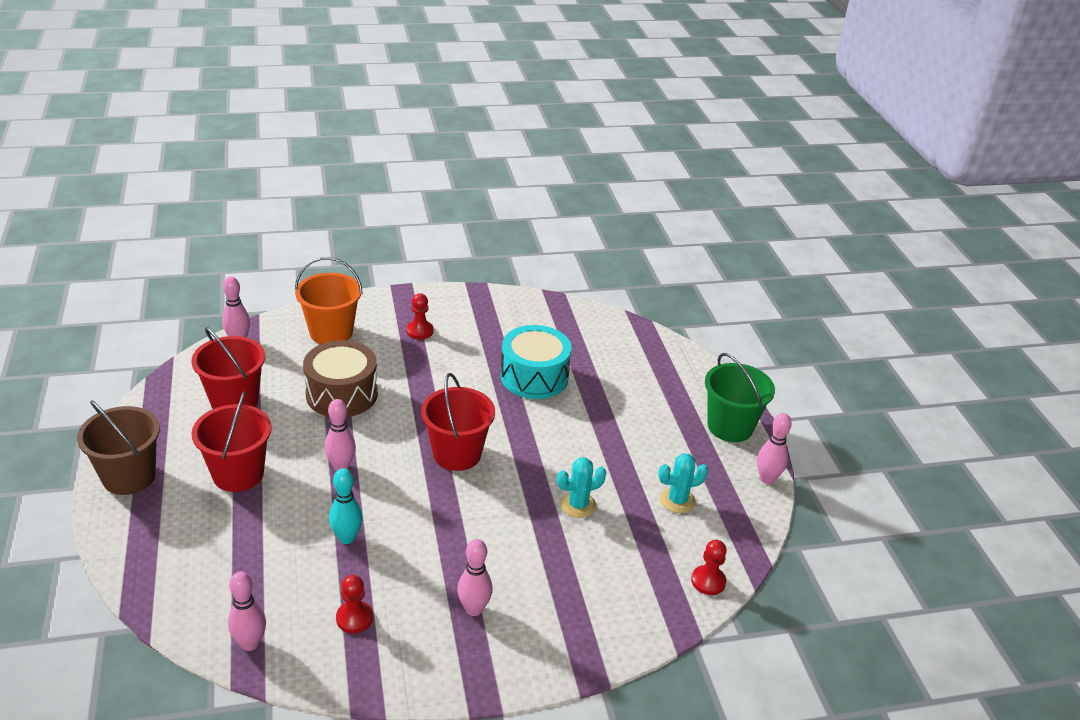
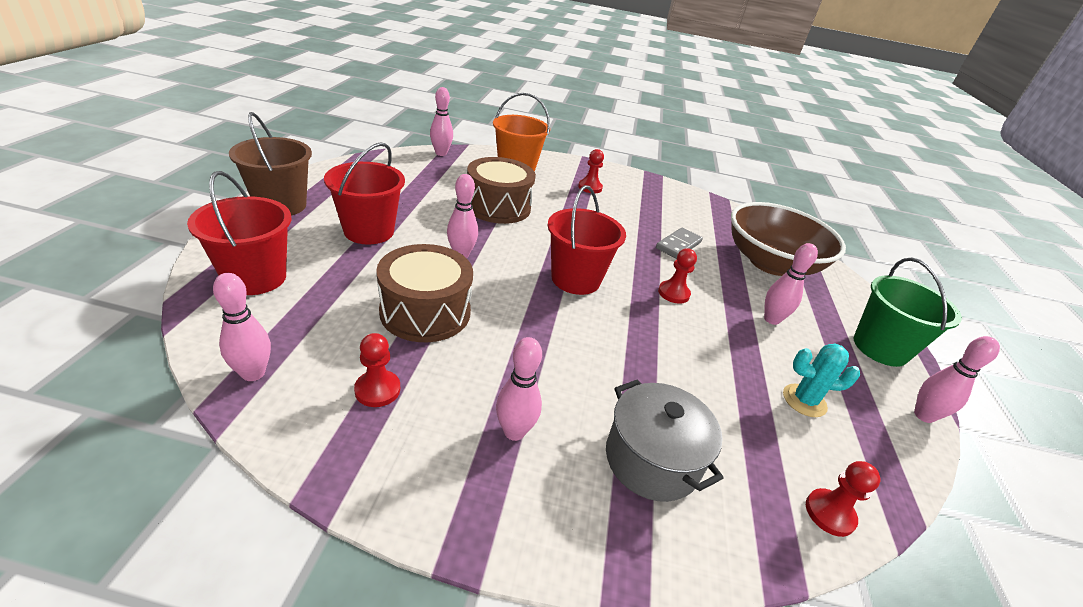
camera: 20 degrees right, 0 degrees up
red bucket [191,327,265,409] -> red bucket moved to [187,171,292,295]
turquoise bowling pin [329,468,363,544] -> brown drum [376,244,473,342]
turquoise drum [500,325,572,399] -> grey domino [656,228,703,259]
turquoise cactus [557,457,606,518] -> none
none -> grey pot [606,380,724,502]
none -> red pawn [658,248,697,304]
none -> brown bowl [731,202,846,276]
none -> pink bowling pin [764,243,818,325]

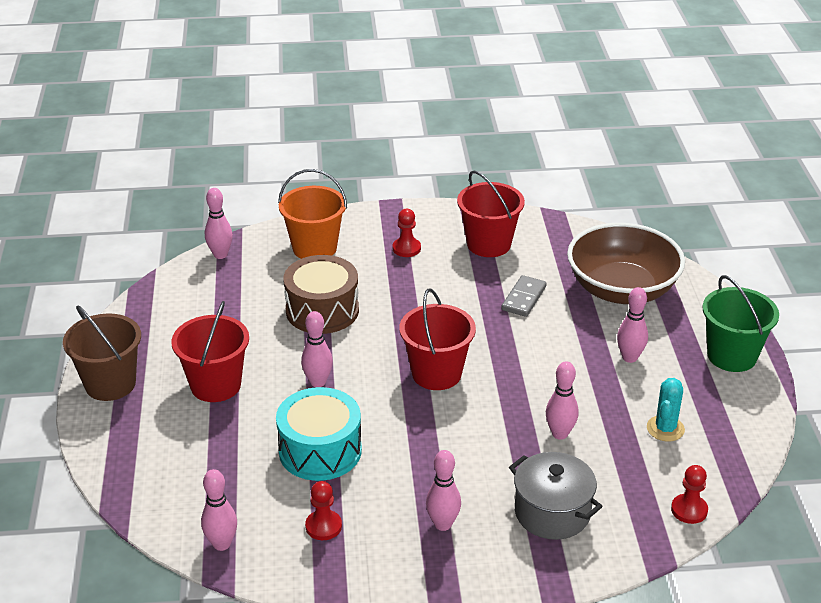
camera: 10 degrees left, 0 degrees up
red bucket [187,171,292,295] -> red bucket moved to [457,170,525,257]
brown drum [376,244,473,342] -> turquoise drum [276,387,362,481]
red pawn [658,248,697,304] -> none
turquoise cactus [783,344,860,417] -> turquoise cactus turned 60 degrees counterclockwise [647,378,685,442]
pink bowling pin [914,336,1000,423] -> pink bowling pin moved to [546,361,579,440]

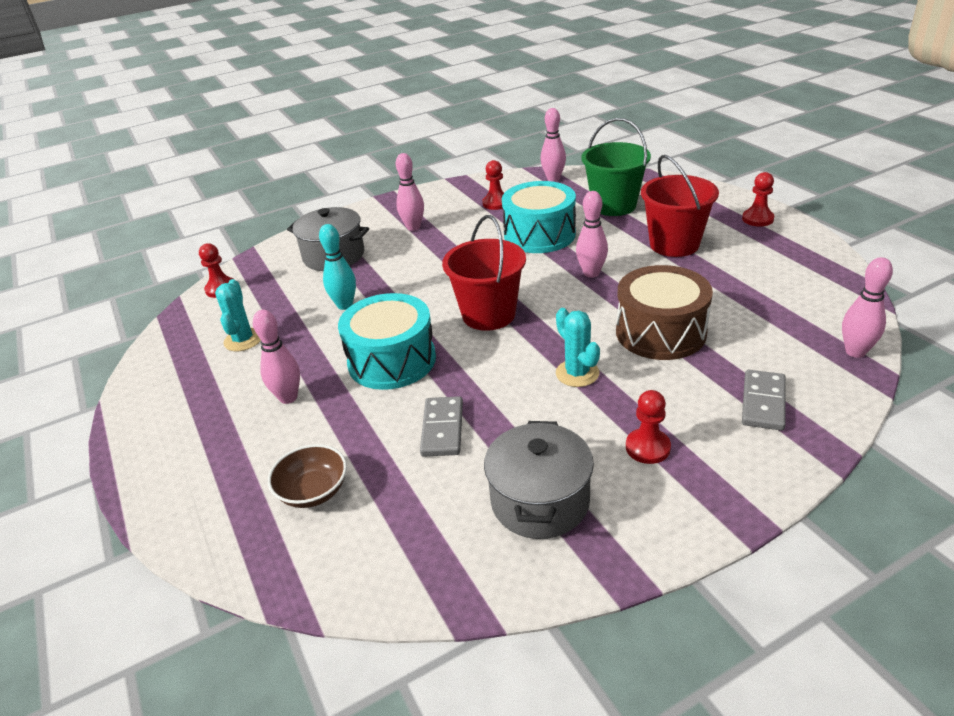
camera: 160 degrees right, 0 degrees up
brown bucket [63,306,141,401] -> red pawn [742,172,774,227]
orange bucket [278,169,347,259] -> grey domino [742,370,786,431]
red bucket [457,170,525,257] -> grey pot [484,421,594,539]
pink bowling pin [546,361,579,440] -> turquoise bowling pin [319,224,356,310]
brown bowl [567,223,685,304] -> brown bowl [268,444,347,508], size x0.45
green bucket [702,275,779,372] -> green bucket moved to [581,118,651,216]
none -> turquoise drum [338,293,436,390]
none -> turquoise cactus [556,308,600,387]

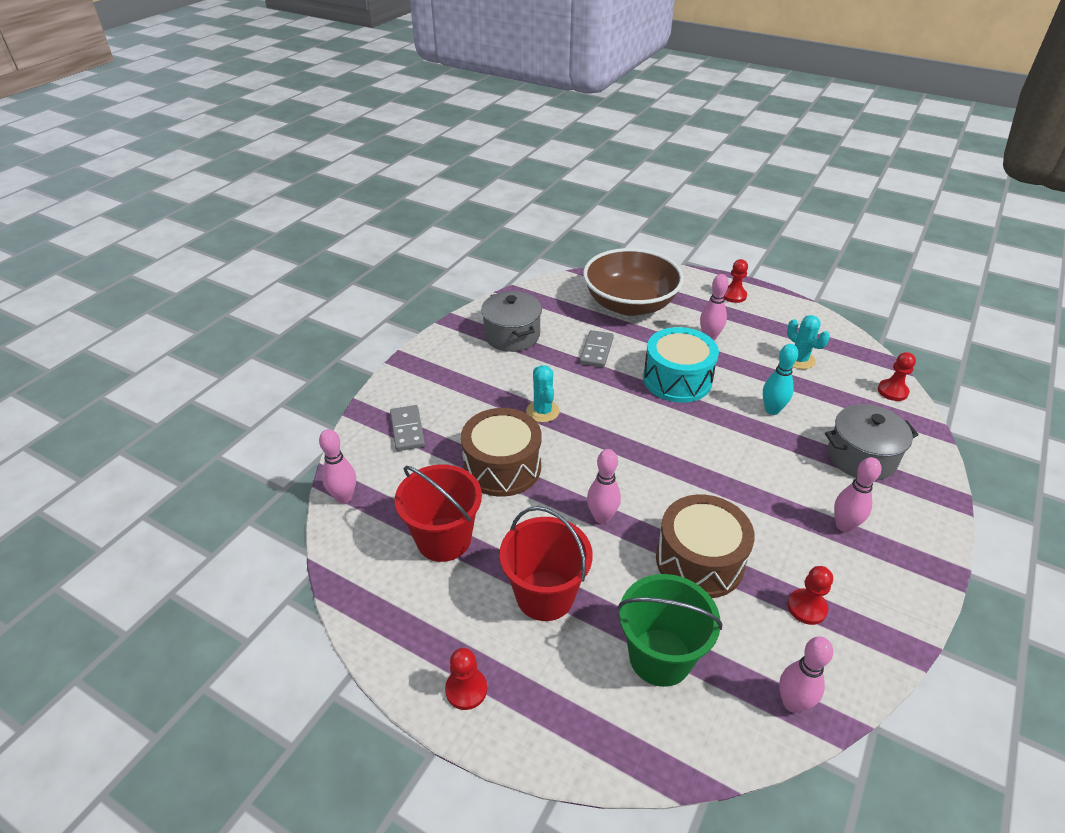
camera: 145 degrees right, 5 degrees up
brown bowl [268,444,347,508] -> brown bowl [583,248,684,316], size x2.22
grey domino [420,396,463,457] -> grey domino turned 45 degrees clockwise [580,330,614,367]
red bucket [442,215,526,331] -> red bucket moved to [395,464,482,562]
turquoise drum [502,181,576,253] -> brown drum [656,495,755,598]
turquoise cactus [556,308,600,387] -> turquoise cactus turned 45 degrees clockwise [526,365,560,422]
red pawn [626,390,671,464] -> red pawn moved to [724,259,748,303]

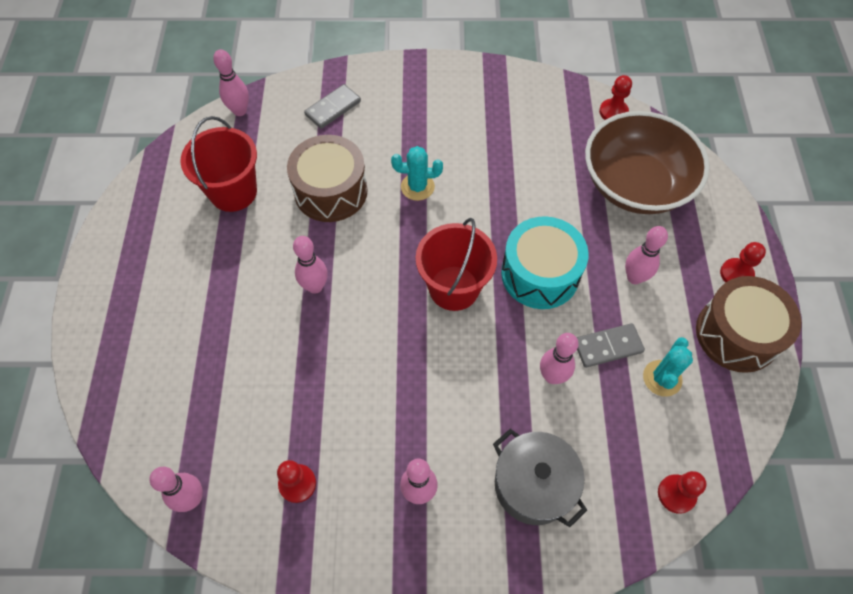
camera: 60 degrees right, 20 degrees up
red pawn [445,648,487,710] -> red pawn moved to [599,75,632,120]
grey pot [481,291,542,352] -> none
red bucket [499,506,593,621] -> red bucket moved to [416,218,497,311]
turquoise cactus [526,365,560,422] -> turquoise cactus turned 45 degrees clockwise [391,146,443,201]
grey domino [580,330,614,367] -> grey domino moved to [577,323,645,368]
green bucket [618,574,723,687] -> none
brown drum [656,495,755,598] -> brown drum moved to [696,276,801,373]
turquoise bowling pin [763,344,798,415] -> pink bowling pin [540,333,578,384]

